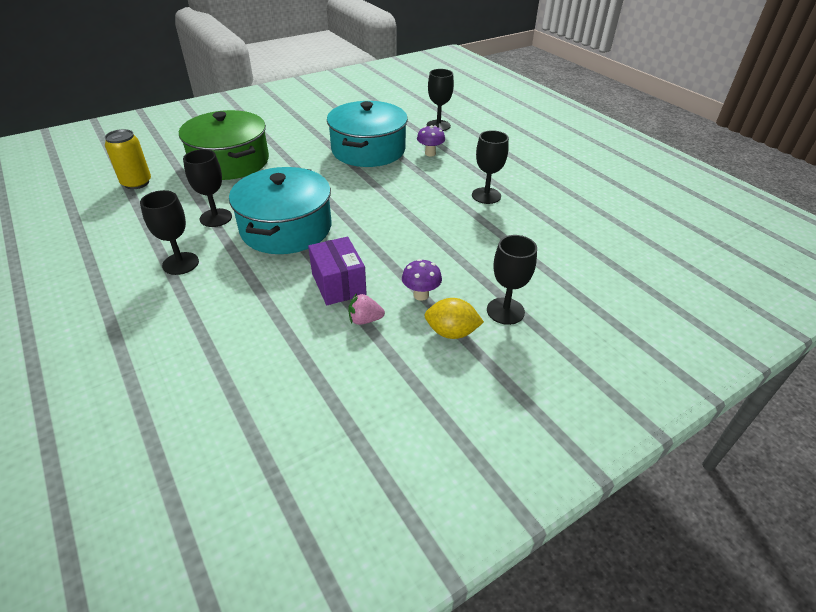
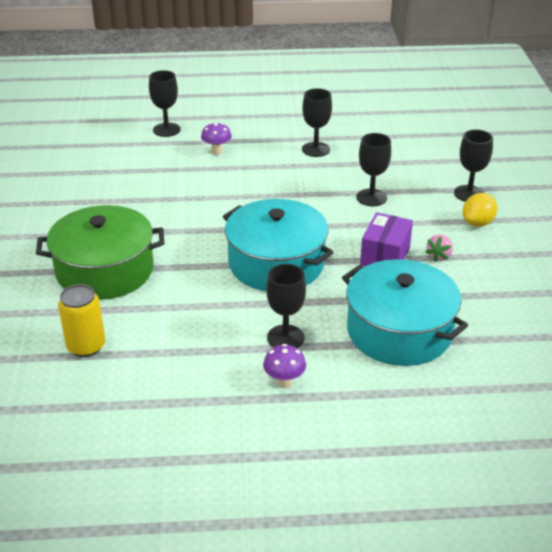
camera: 60 degrees left, 5 degrees down
black goblet [183,149,232,227] -> black goblet moved to [356,133,391,206]
purple box [308,237,367,305] -> purple box turned 75 degrees counterclockwise [360,212,413,267]
turquoise pot [327,101,408,167] -> turquoise pot moved to [342,259,468,366]
purple mushroom [402,259,442,301] -> purple mushroom moved to [263,344,306,388]

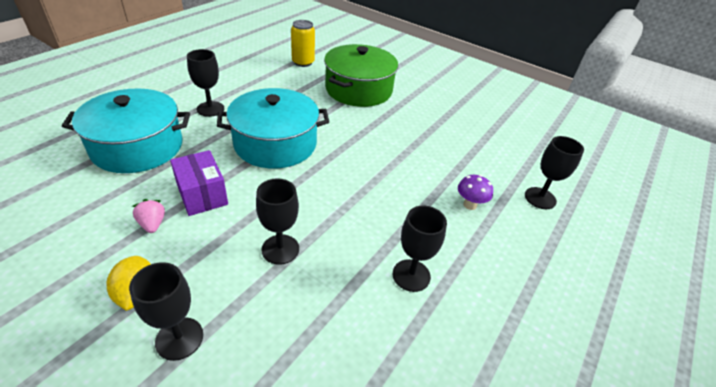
camera: 125 degrees right, 5 degrees up
purple mushroom [263,344,306,388] -> none

